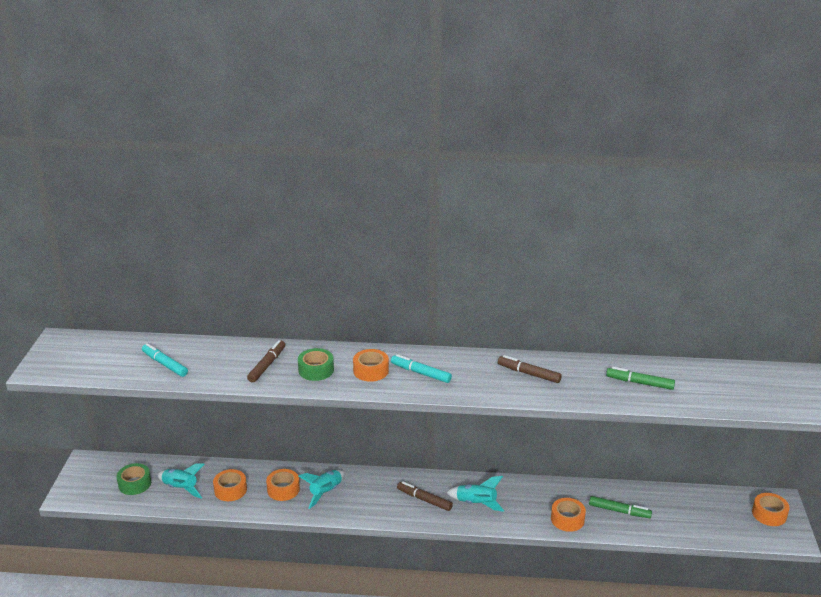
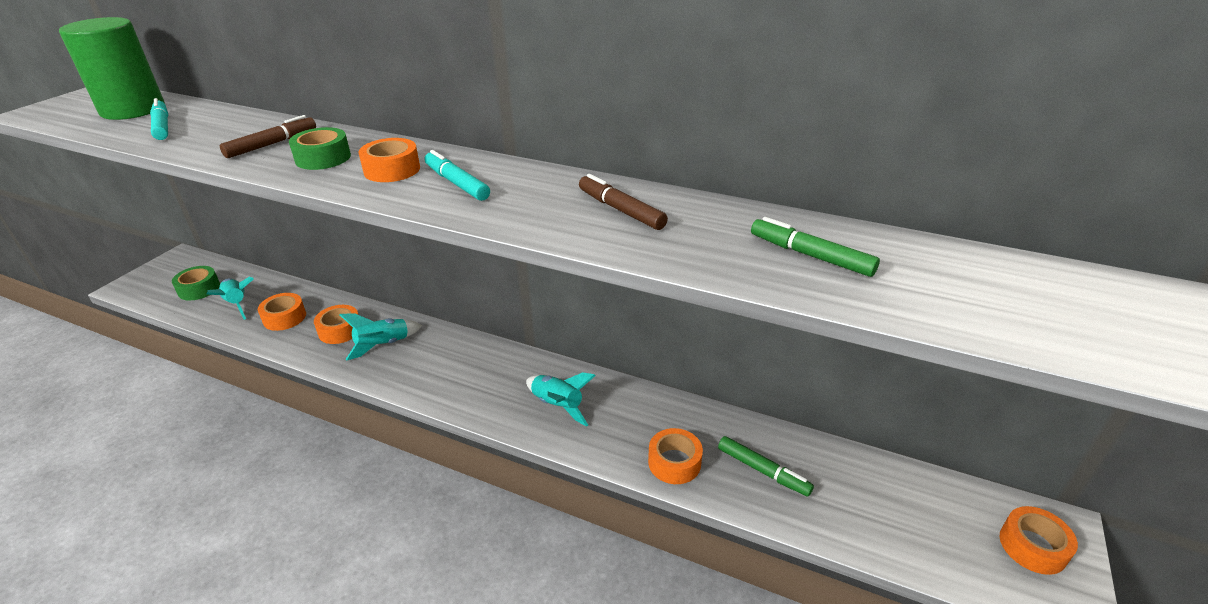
camera: 20 degrees right, 5 degrees up
brown marker [397,481,453,511] -> none
none -> green cylinder [59,17,165,120]

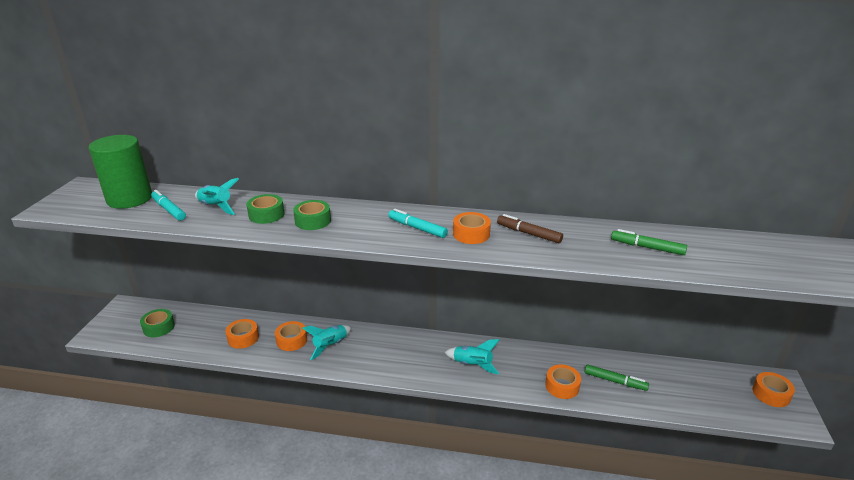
camera: 15 degrees left, 5 degrees down
turquoise rocket [206,277,254,320] -> turquoise rocket moved to [195,178,239,215]
brown marker [220,115,316,158] -> green tape [246,194,285,224]
orange tape [358,138,420,182] -> orange tape moved to [453,212,491,244]

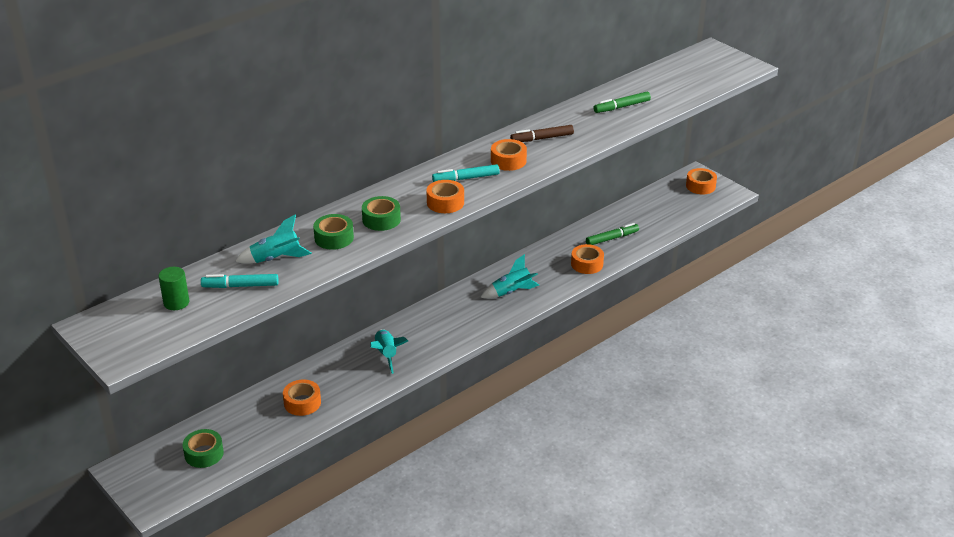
camera: 50 degrees left, 5 degrees up
green cylinder [89,135,152,209] -> green cylinder [158,267,189,310], size x0.48
orange tape [275,321,307,351] -> orange tape moved to [427,180,464,213]

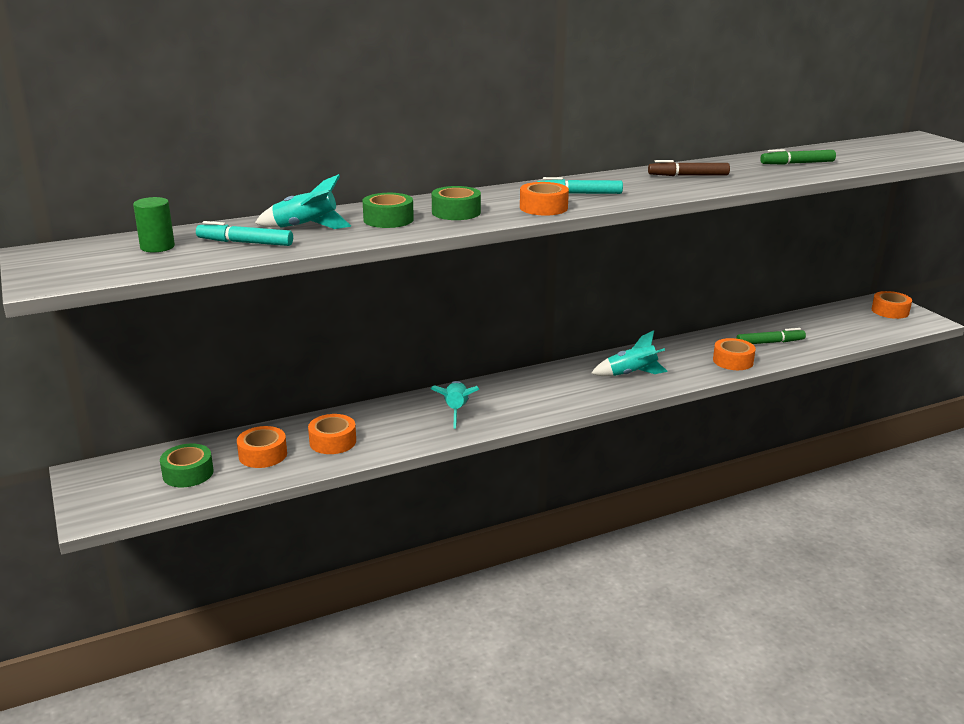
camera: 15 degrees right, 10 degrees down
orange tape [491,139,527,171] -> orange tape moved to [237,426,287,468]

